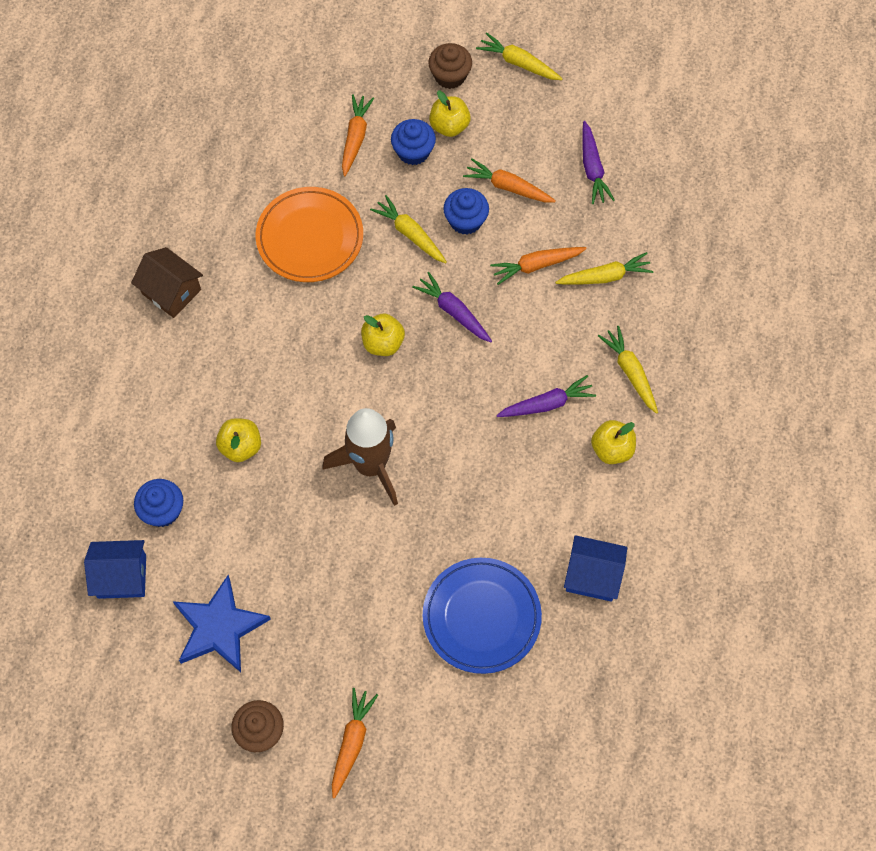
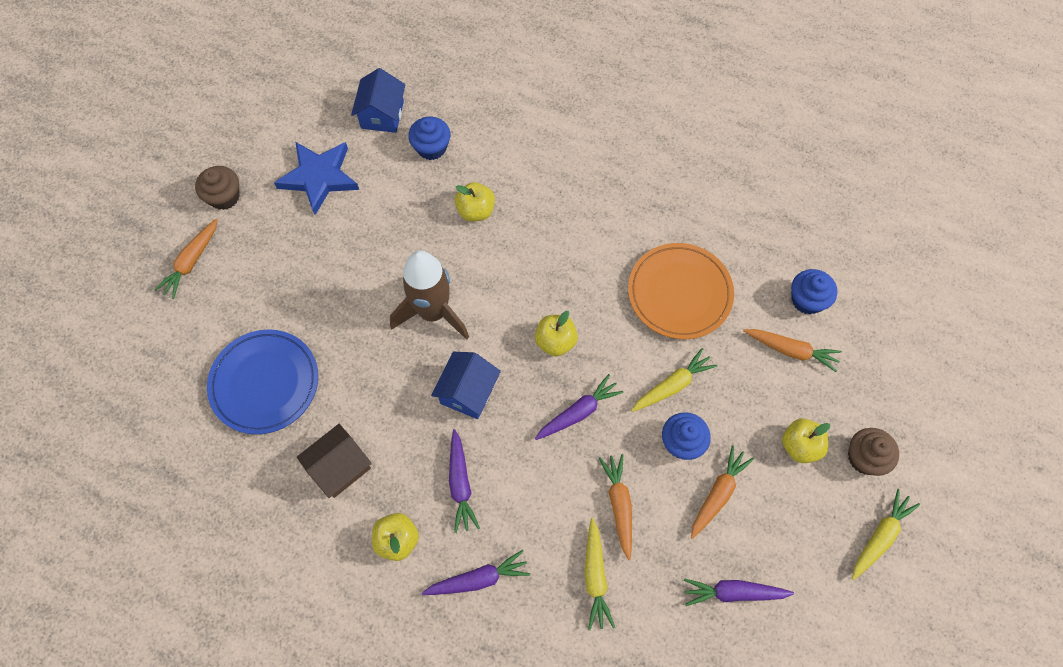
camera: 100 degrees right, 0 degrees up
brown house [131,247,203,318] -> brown house moved to [297,424,372,498]
orange carrot [332,688,378,798] -> orange carrot turned 90 degrees clockwise [155,219,218,299]
blue cupcake [391,119,436,165] -> blue cupcake moved to [791,269,837,314]
blue house [564,535,627,602] -> blue house moved to [431,352,501,419]
yellow carrot [598,326,658,414] -> purple carrot [422,550,530,595]

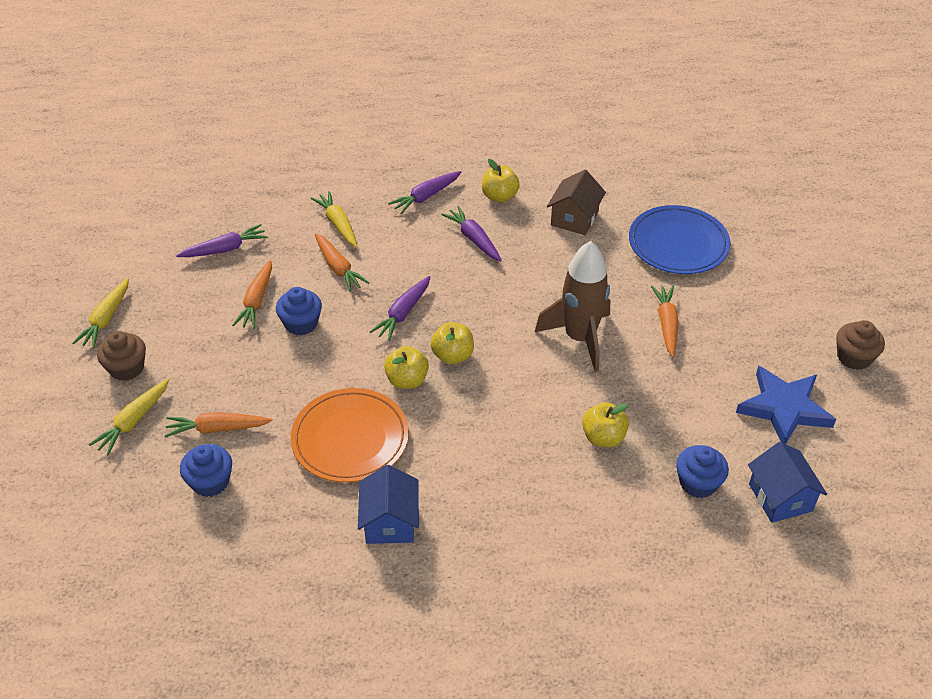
camera: 155 degrees right, 20 degrees down
orange carrot [155,219,218,299] -> orange carrot moved to [651,286,679,357]
blue house [431,352,501,419] -> blue house moved to [358,465,419,544]
yellow carrot [631,348,717,412] -> yellow carrot moved to [89,379,169,455]
yellow apple [782,419,830,463] -> yellow apple moved to [384,346,429,389]

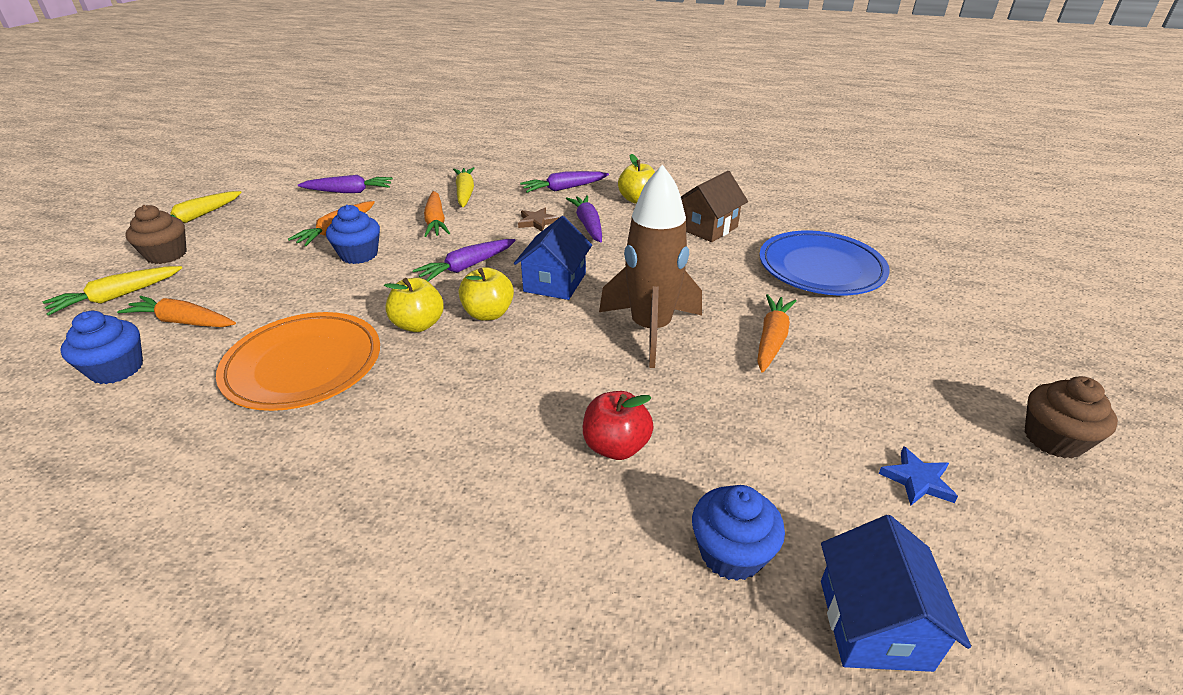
camera: 20 degrees right, 10 degrees down
blue house [358,465,419,544] -> blue house moved to [514,216,592,300]
yellow apple [582,402,629,447] -> red apple [583,391,654,460]
blue star [736,366,836,444] -> blue star [879,446,958,506], size x0.46
none -> brown star [518,208,559,232]

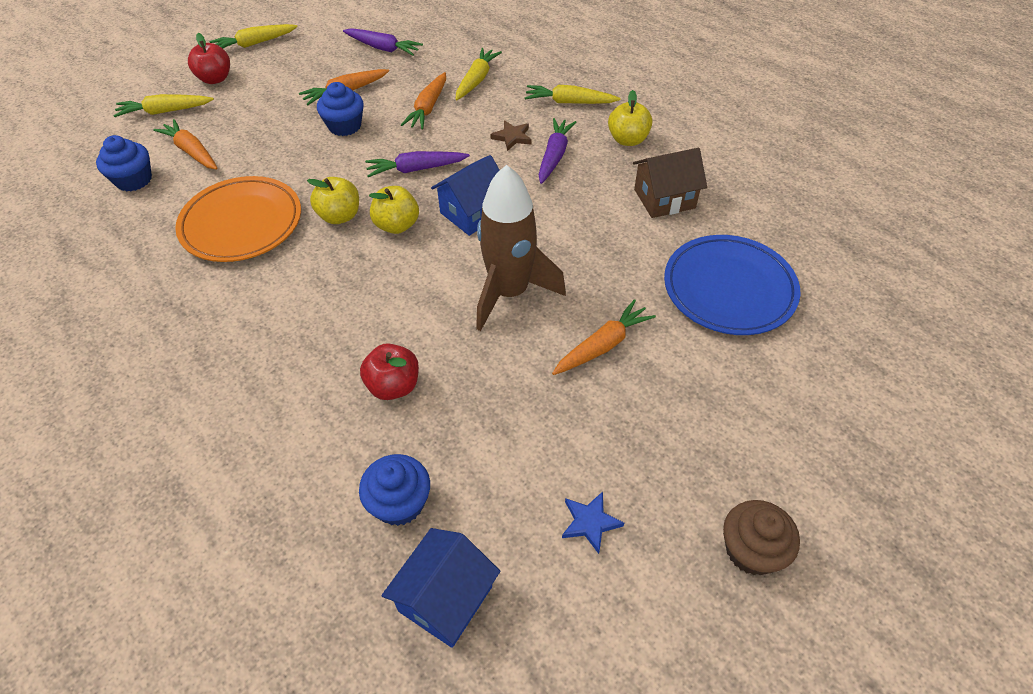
camera: 30 degrees right, 15 degrees up
brown cupcake [125,205,187,264] -> red apple [188,33,230,84]
purple carrot [520,171,609,193] -> yellow carrot [525,85,621,104]

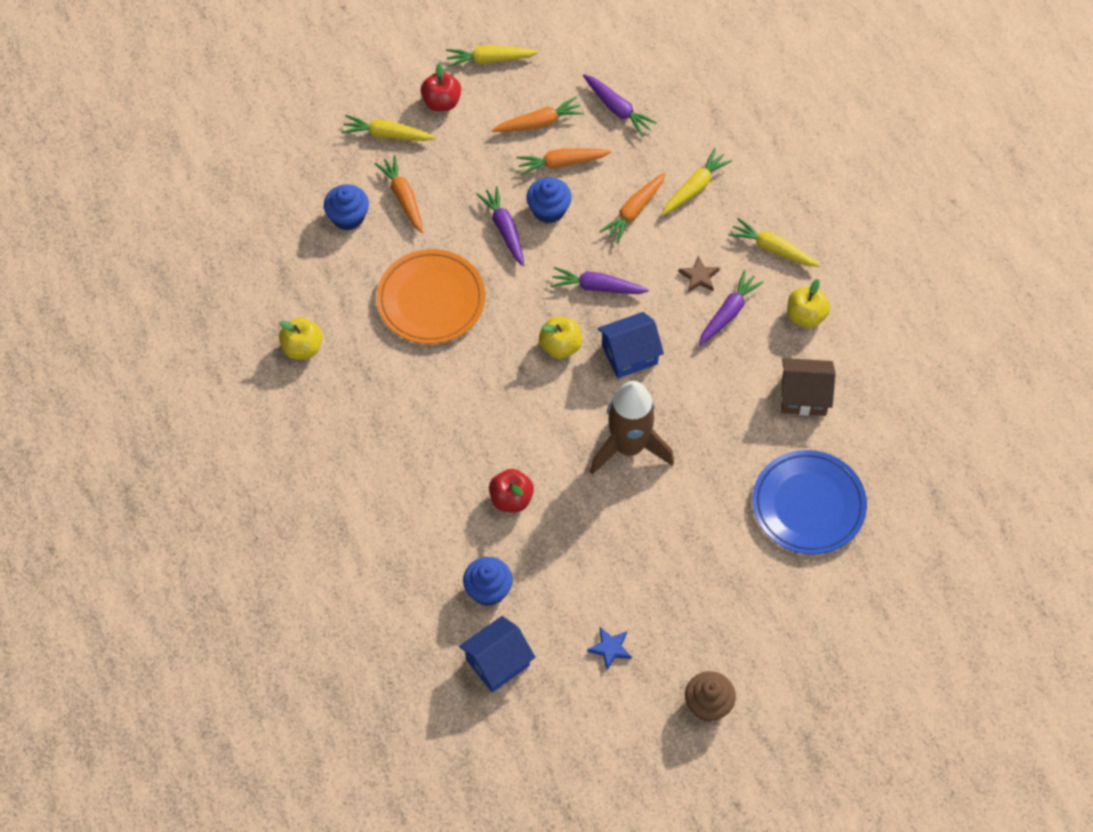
camera: 20 degrees right, 10 degrees up
yellow apple [307,177,359,224] -> yellow apple moved to [279,318,323,359]
orange carrot [552,299,656,375] -> orange carrot moved to [492,97,584,132]
none -> purple carrot [476,186,524,266]

